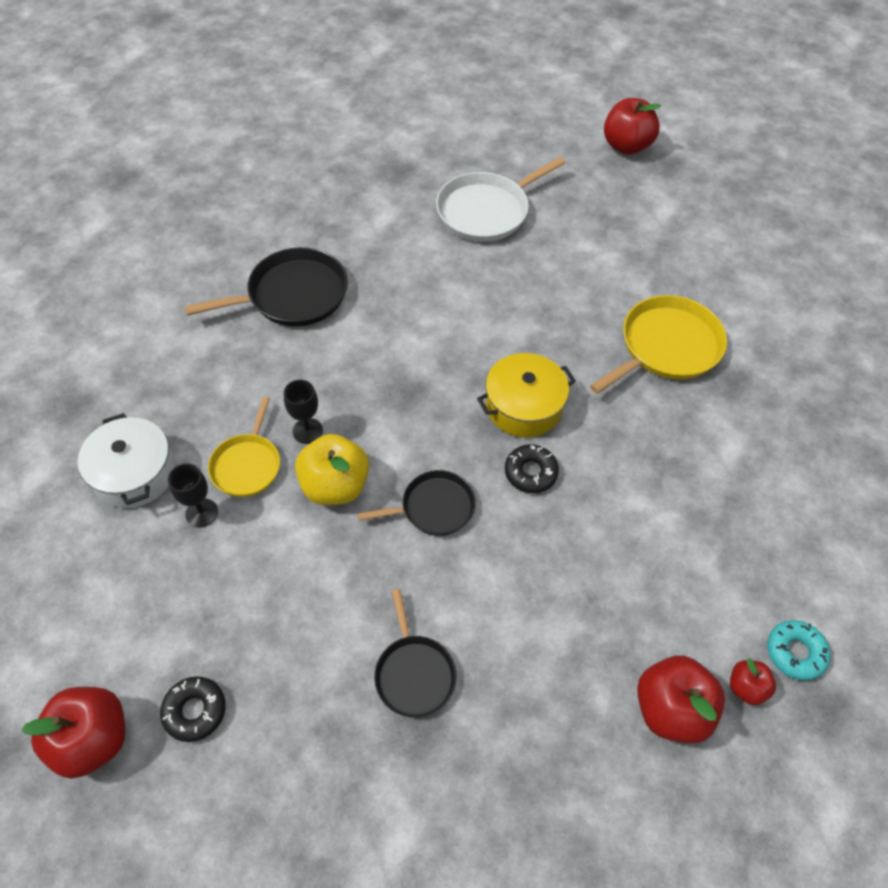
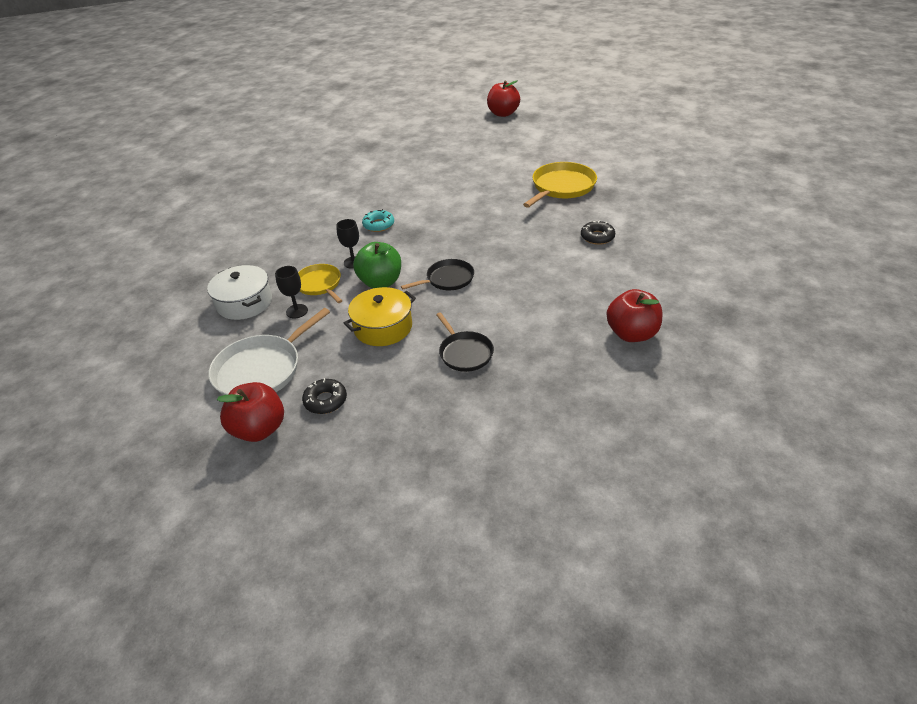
camera: 10 degrees left, 15 degrees down
black pan [185,247,348,326] -> none
yellow pan [208,397,280,497] -> yellow pan turned 150 degrees clockwise [298,264,342,303]
yellow apple [295,434,369,505] -> green apple [353,242,401,288]
white pan [436,157,566,242] -> white pan moved to [208,308,330,395]
yellow pot [477,353,576,438] -> yellow pot moved to [344,287,416,346]
black donut [505,444,559,493] -> black donut moved to [581,221,615,245]
red apple [730,658,776,705] -> none
turquoise donut [767,620,831,681] -> turquoise donut moved to [362,209,394,232]

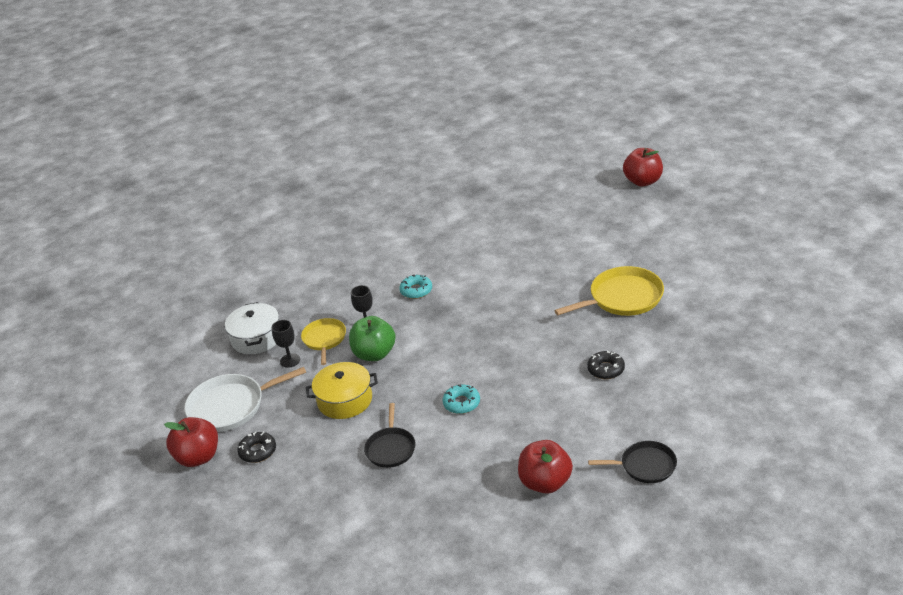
camera: 30 degrees right, 5 degrees down
black pan [401,259,474,290] -> black pan moved to [588,441,677,483]
none -> turquoise donut [442,384,480,414]

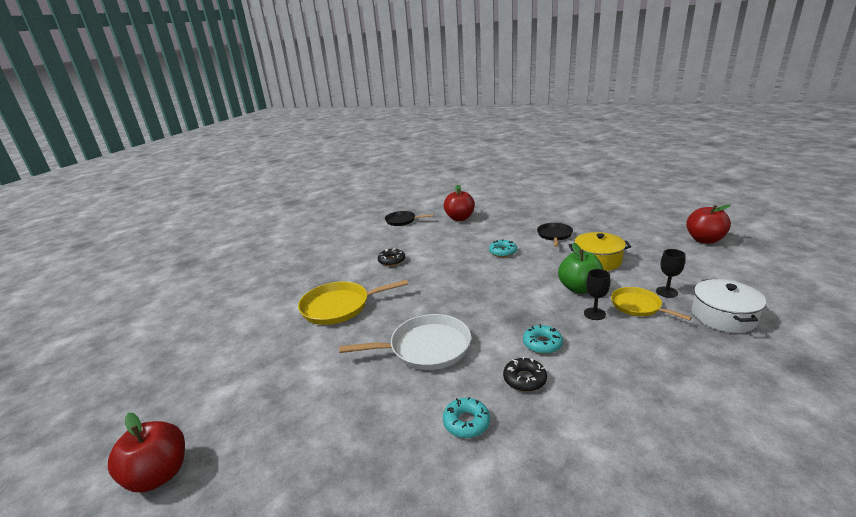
camera: 170 degrees left, 10 degrees down
white pan [184,367,306,432] -> white pan moved to [339,314,471,370]
black donut [237,432,276,463] -> black donut moved to [503,357,547,392]
yellow pan [301,318,346,365] -> yellow pan turned 135 degrees clockwise [611,287,692,321]
none -> turquoise donut [443,397,490,438]

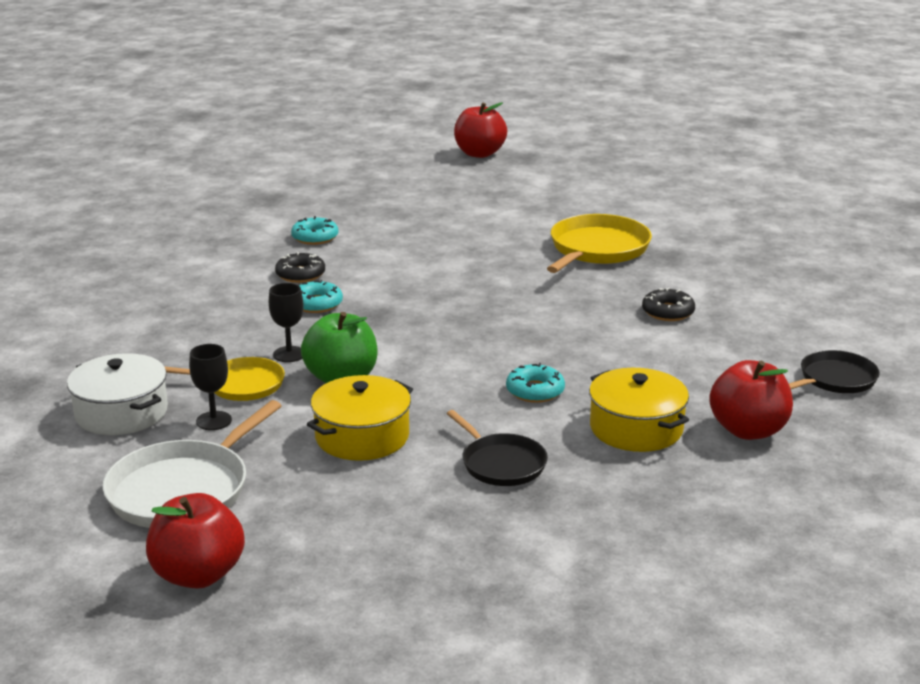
camera: 130 degrees right, 0 degrees up
white pan [339,314,471,370] -> white pan moved to [103,400,281,528]
none -> yellow pot [589,368,689,452]

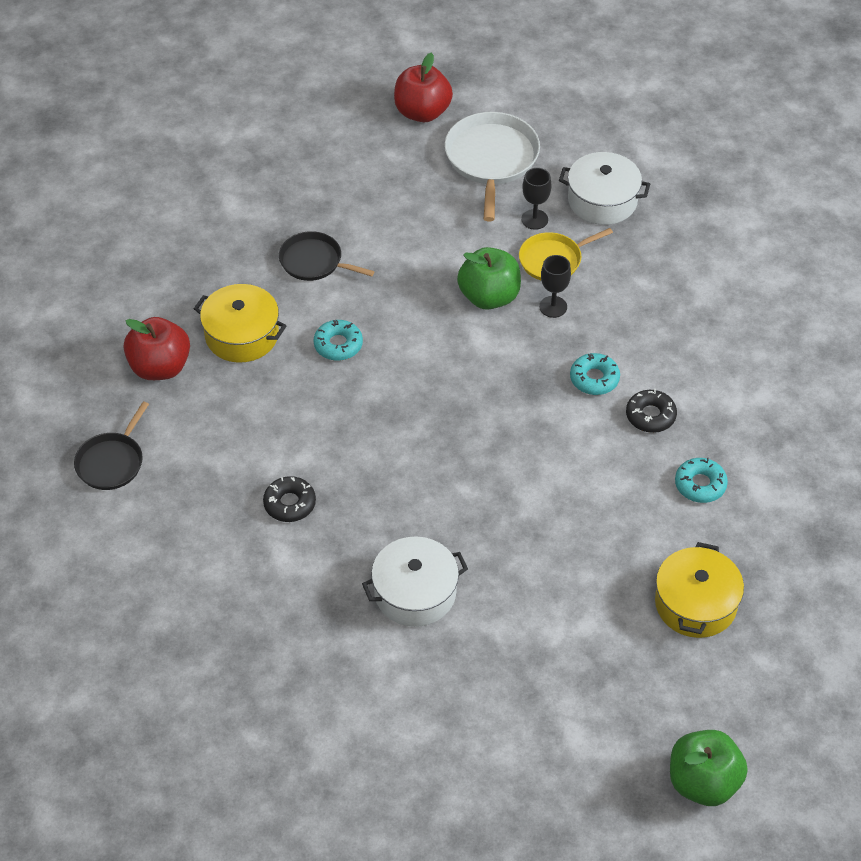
camera: 150 degrees right, 25 degrees up
yellow pot [307,375,413,461] -> yellow pot moved to [655,542,744,638]
red apple [454,102,507,158] -> green apple [670,730,748,806]
yellow pan [547,214,652,273] -> white pot [362,536,468,627]

